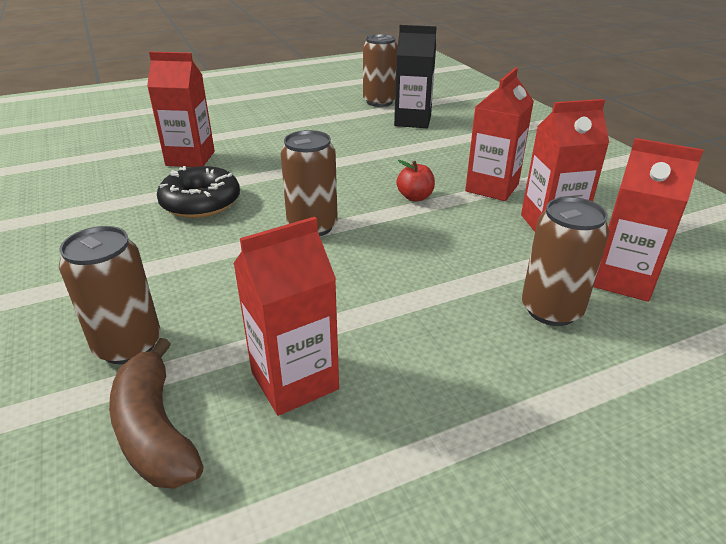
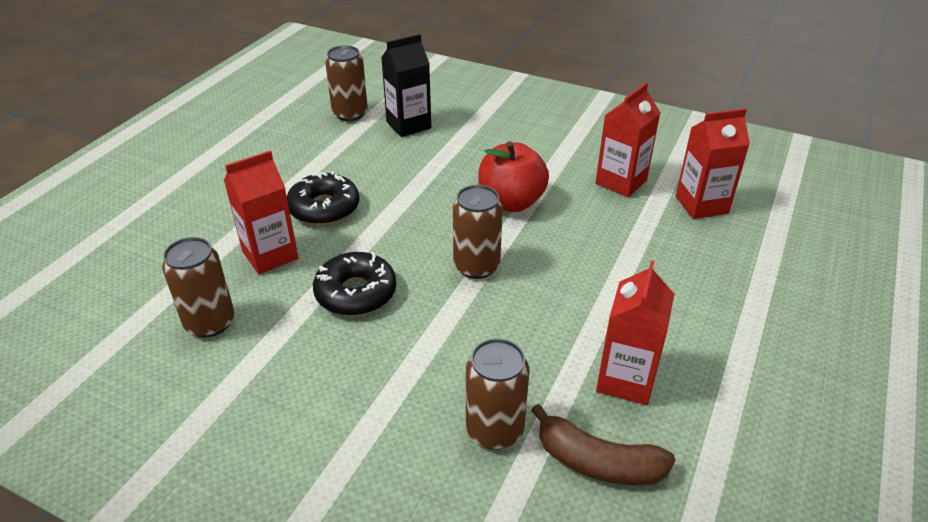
camera: 40 degrees left, 5 degrees up
red apple [396,160,435,201] -> red apple [478,141,549,212], size x2.01
red carton [465,67,534,201] -> none
brown can [522,197,609,326] -> brown can moved to [162,237,234,338]
none -> black donut [287,171,359,225]

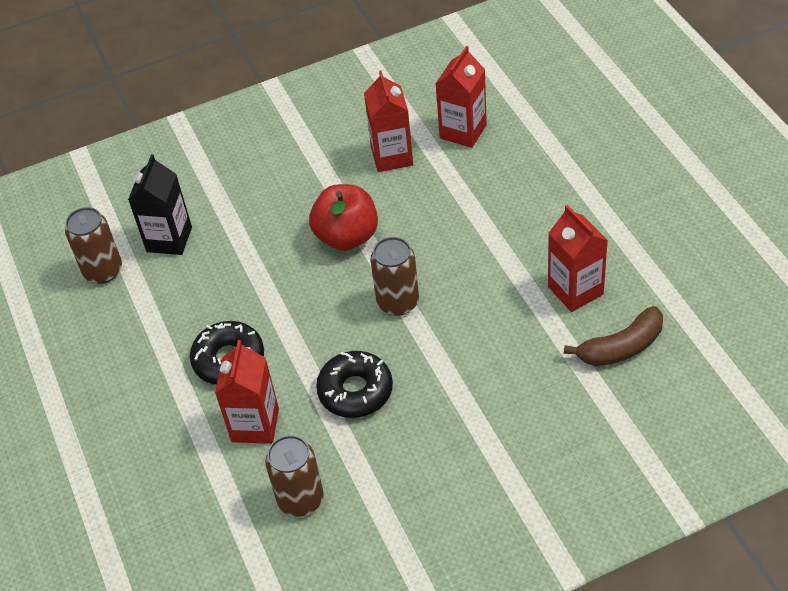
camera: 45 degrees left, 10 degrees up
brown can [466,338,529,450] -> none

